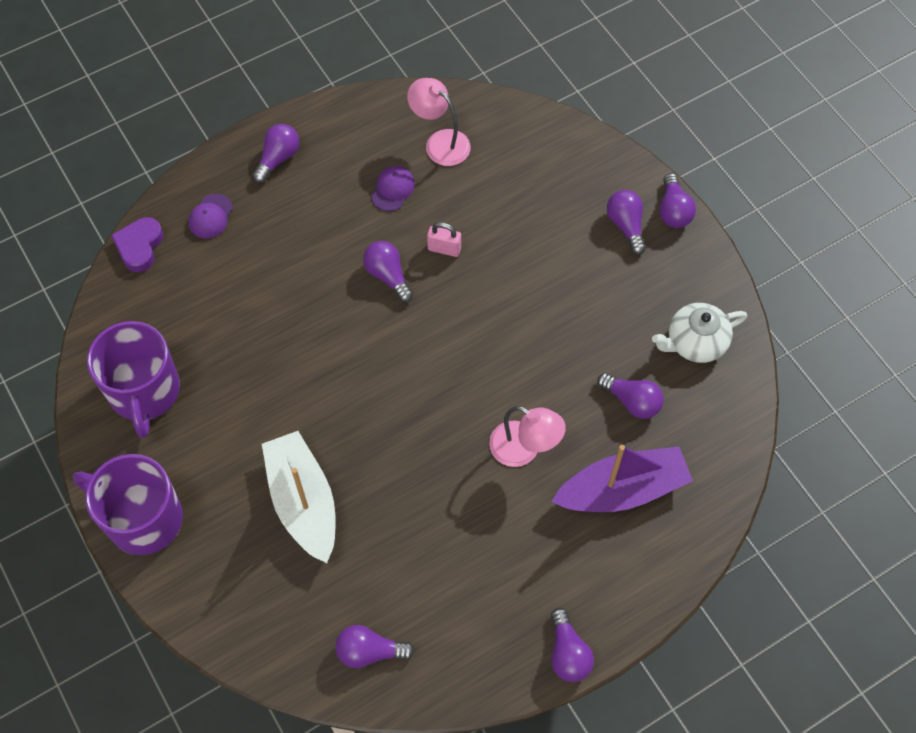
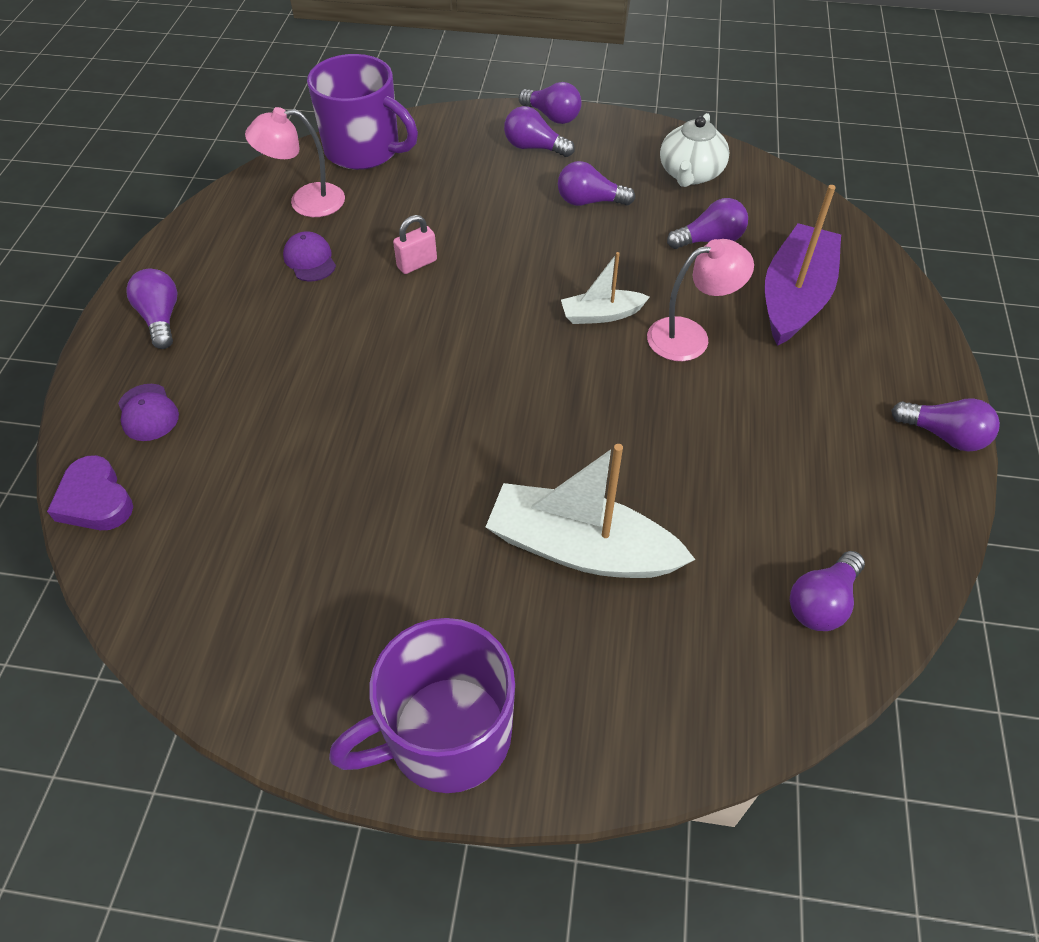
camera: 50 degrees left, 10 degrees down
purple mug [87,321,180,438] -> purple mug moved to [307,54,418,170]
purple light bulb [363,241,413,302] -> purple light bulb moved to [558,161,635,206]
none -> white boat [561,252,650,324]

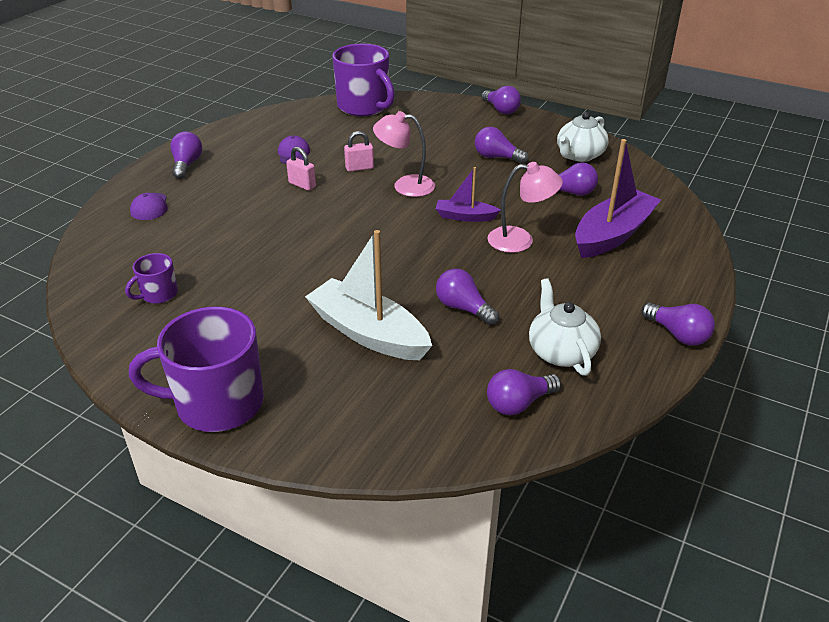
camera: 20 degrees right, 15 degrees down
purple heart [47,455,133,530] -> none
pink lamp [245,107,345,217] -> pink lamp moved to [373,111,435,197]
purple light bulb [504,106,575,157] -> purple light bulb moved to [436,269,499,325]
white boat [561,252,650,324] -> purple boat [436,167,501,222]
none -> purple mug [125,253,178,304]
none -> pink padlock [286,147,316,191]
none -> white teapot [529,278,601,376]

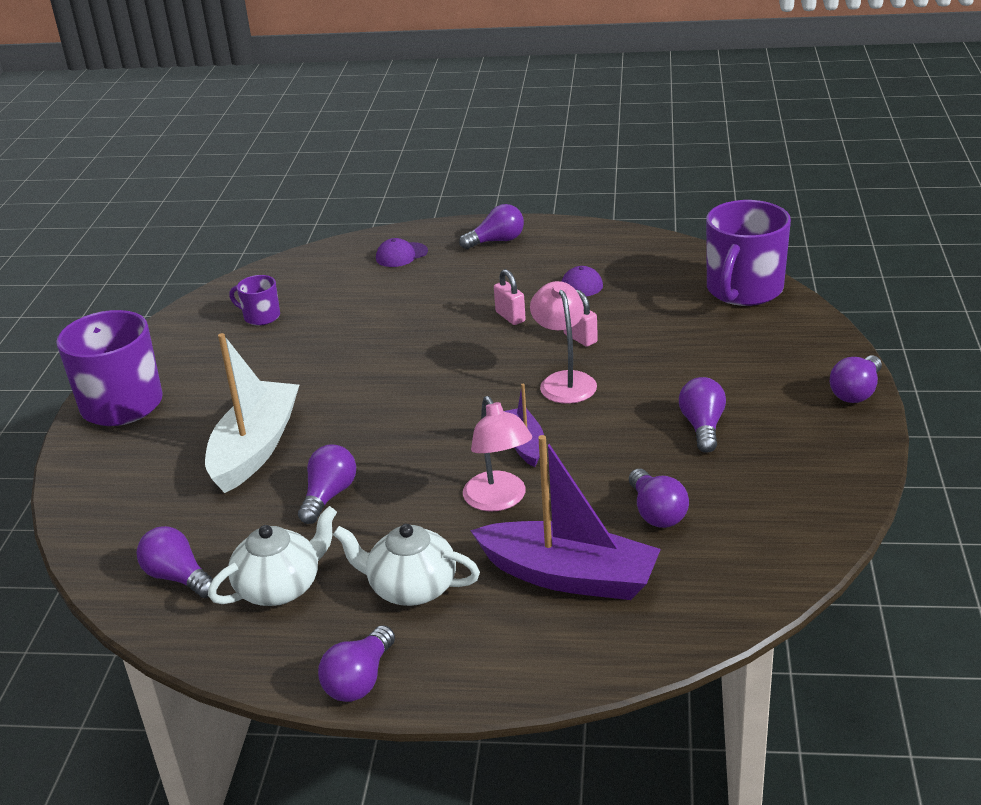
camera: 70 degrees right, 5 degrees down
pink padlock [286,147,316,191] -> pink padlock turned 45 degrees counterclockwise [494,269,526,325]
white teapot [557,112,609,162] -> white teapot moved to [333,524,480,606]

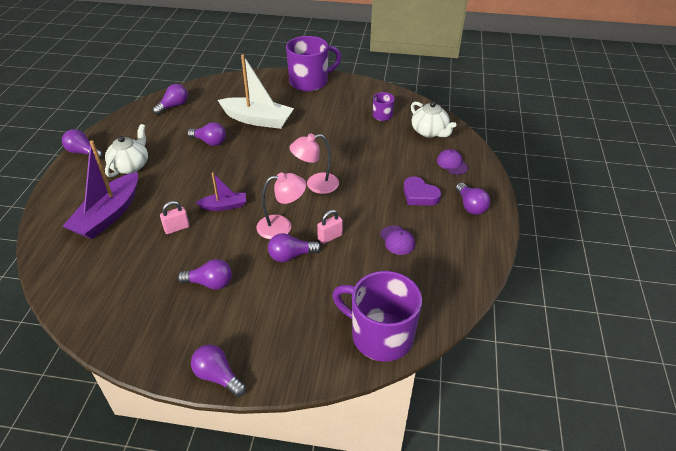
camera: 90 degrees right, 10 degrees up
white teapot [208,506,337,606] -> white teapot moved to [411,101,456,138]
pink lamp [463,396,532,512] -> pink lamp moved to [290,134,339,194]
pink padlock [494,269,526,325] -> pink padlock moved to [160,201,189,234]
purple light bulb [629,469,689,528] -> purple light bulb moved to [268,233,321,262]
none -> purple heart [403,176,441,206]

